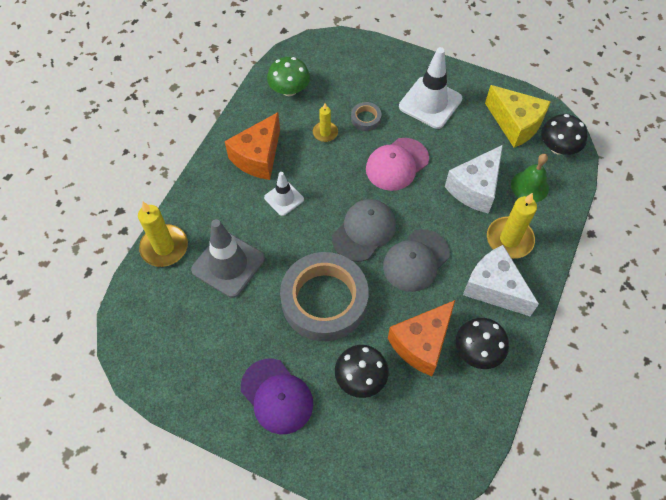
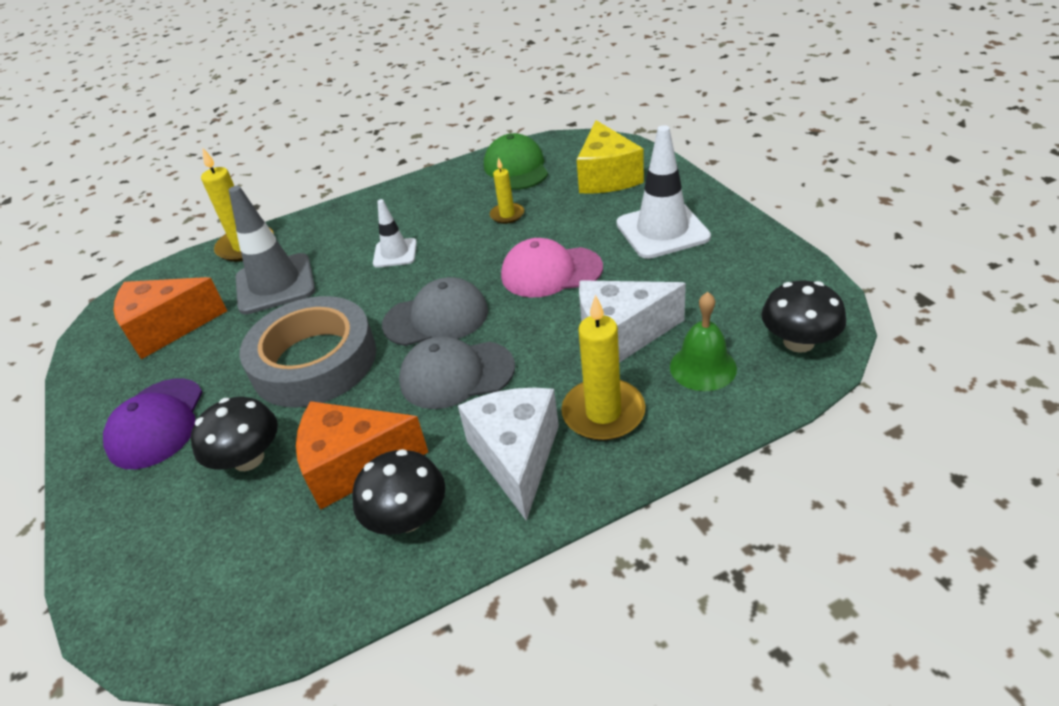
camera: 45 degrees right, 20 degrees down
orange cheese [225,112,280,180] -> orange cheese moved to [113,277,227,359]
green mushroom [267,57,310,96] -> green cap [484,133,548,190]
grey tape [351,102,381,131] -> none
yellow cheese [485,85,551,148] -> yellow cheese moved to [577,120,644,193]

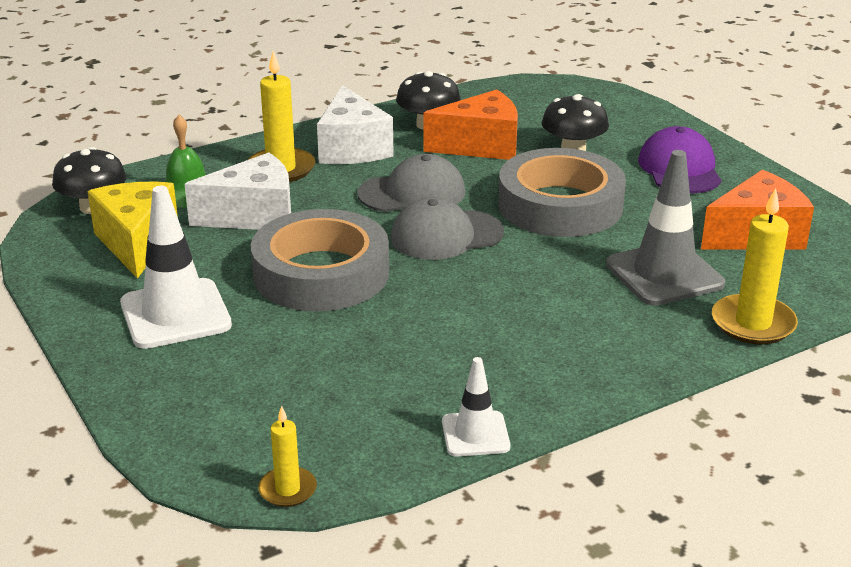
camera: 170 degrees right, 10 degrees down
white traffic cone [373,199,417,268] -> white traffic cone moved to [442,357,510,457]
green cap [484,133,548,190] -> none
yellow candle [490,157,524,224] -> yellow candle moved to [258,406,317,507]
pink cap [501,238,603,298] -> grey tape [251,209,389,311]
yellow cheese [577,120,644,193] -> yellow cheese moved to [87,182,178,279]

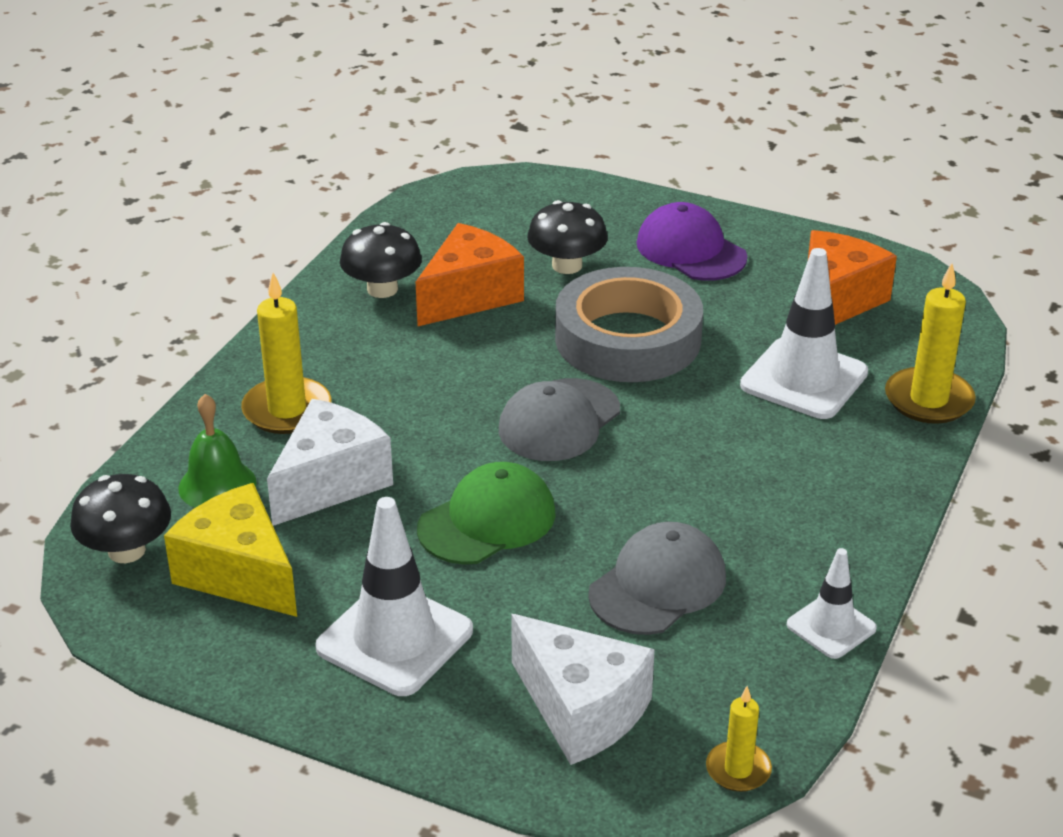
camera: 35 degrees left, 5 degrees up
grey tape [251,209,389,311] -> green cap [417,462,556,564]
white cheese [317,85,394,164] -> white cheese moved to [511,614,655,765]
grey cap [357,154,465,212] -> grey cap moved to [588,522,726,635]
grey traffic cone [606,150,725,306] -> white traffic cone [740,248,868,419]

